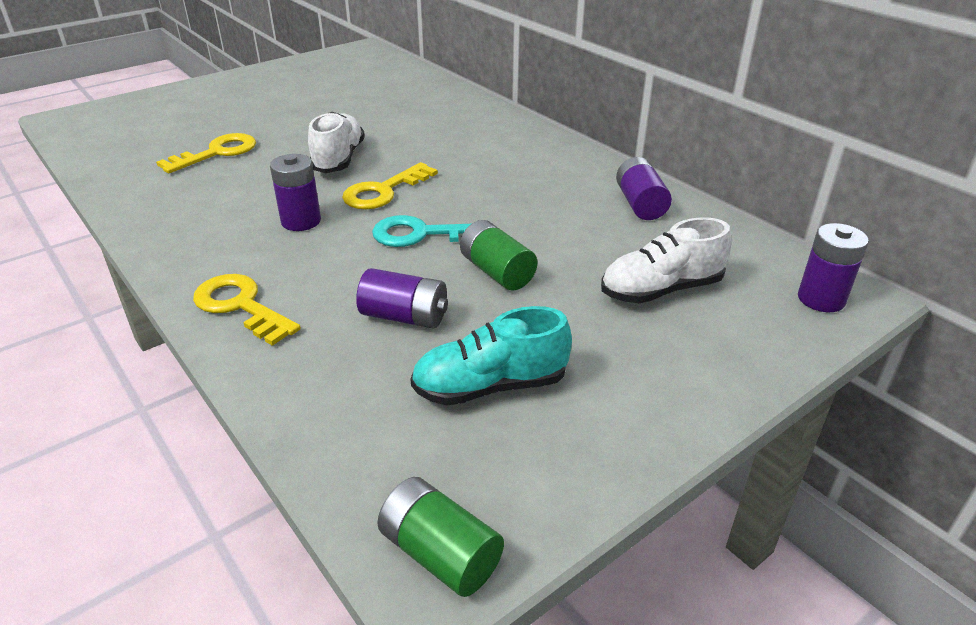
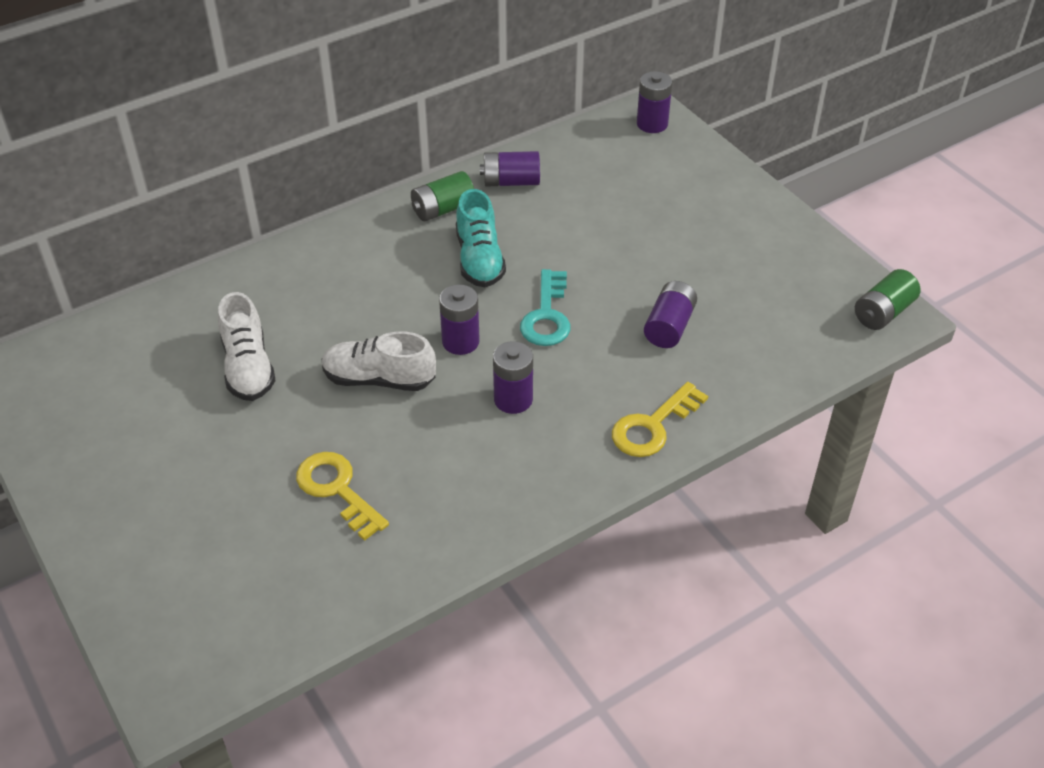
camera: 85 degrees left, 10 degrees up
yellow key [342,162,438,209] -> purple battery [439,285,480,355]
turquoise shoe [410,306,572,406] -> turquoise shoe moved to [456,189,506,287]
green battery [460,220,537,291] -> green battery moved to [411,171,474,221]
white shoe [601,217,731,303] -> white shoe moved to [218,292,276,401]

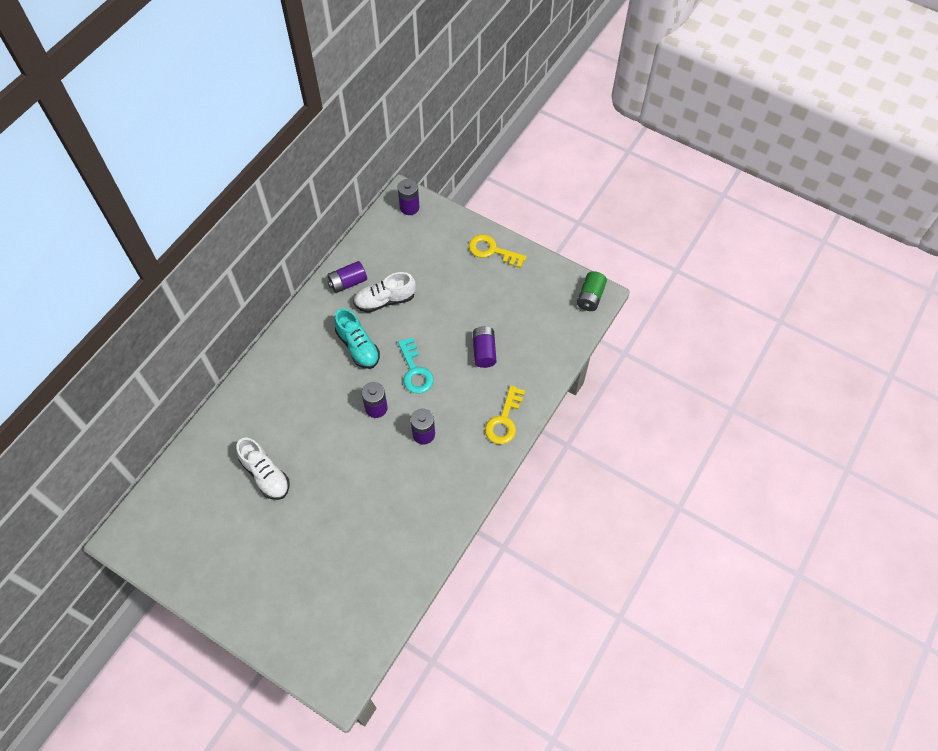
camera: 25 degrees left, 15 degrees up
yellow key [296,452,389,541] -> yellow key moved to [469,235,527,268]
white shoe [322,331,436,391] -> white shoe moved to [353,272,416,313]
green battery [411,171,474,221] -> none

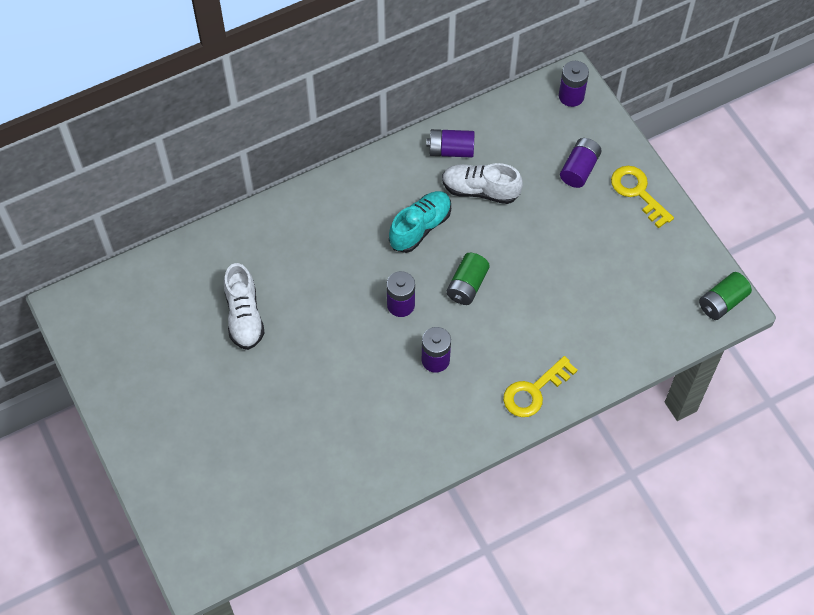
camera: 30 degrees right, 0 degrees up
turquoise shoe [334,308,380,369] -> turquoise shoe turned 135 degrees counterclockwise [389,191,451,253]
turquoise key [398,337,434,394] -> green battery [446,253,490,305]
purple battery [473,326,496,368] -> purple battery moved to [560,138,601,188]

